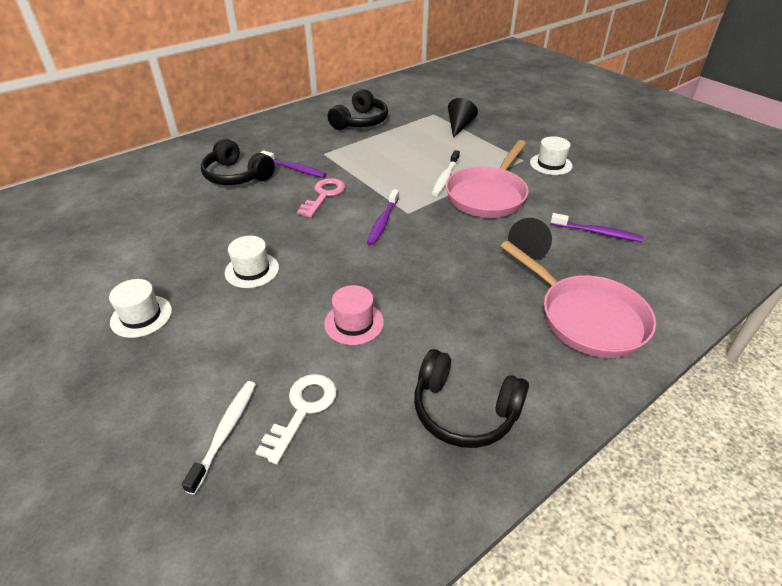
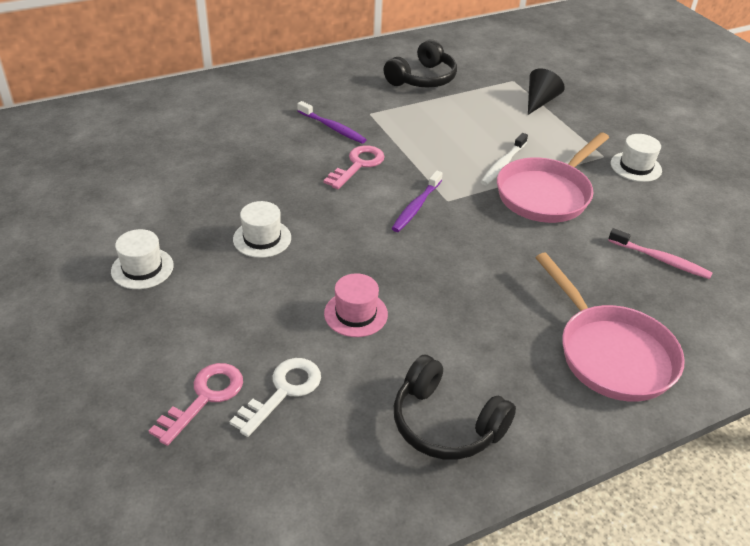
camera: 10 degrees right, 0 degrees up
white toothbrush [182,381,256,495] -> pink key [149,363,243,446]
black headphones [201,138,275,185] -> none
black cone [508,218,552,260] -> none
purple toothbrush [551,213,643,242] -> pink toothbrush [608,228,712,279]

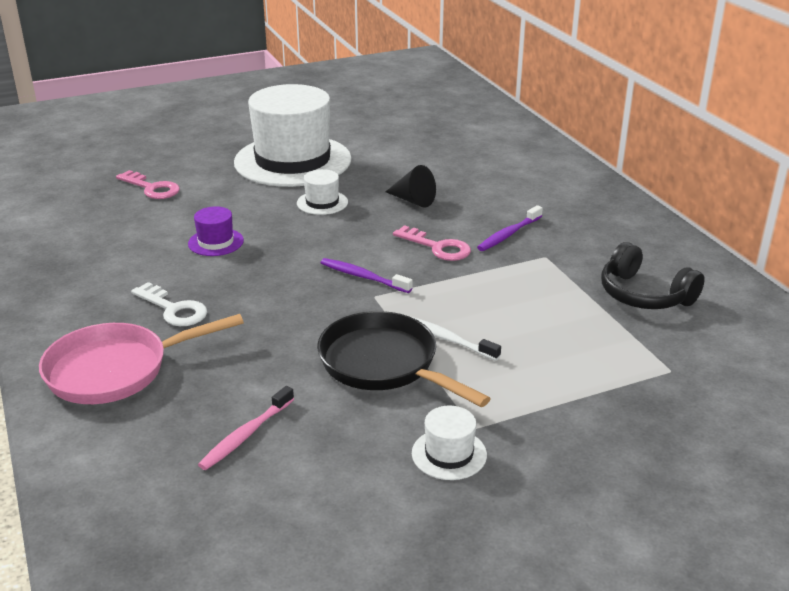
camera: 95 degrees right, 10 degrees down
white hat [111,229,174,289] -> white hat [234,84,352,187], size x2.47
white key [230,358,321,437] -> white key moved to [131,282,207,326]
pink hat [324,273,388,337] -> purple hat [188,206,244,256]
black headphones [394,355,516,460] -> none
pink pan [497,132,609,223] -> black pan [317,311,491,407]
black cone [528,68,565,115] -> black cone moved to [385,165,436,208]

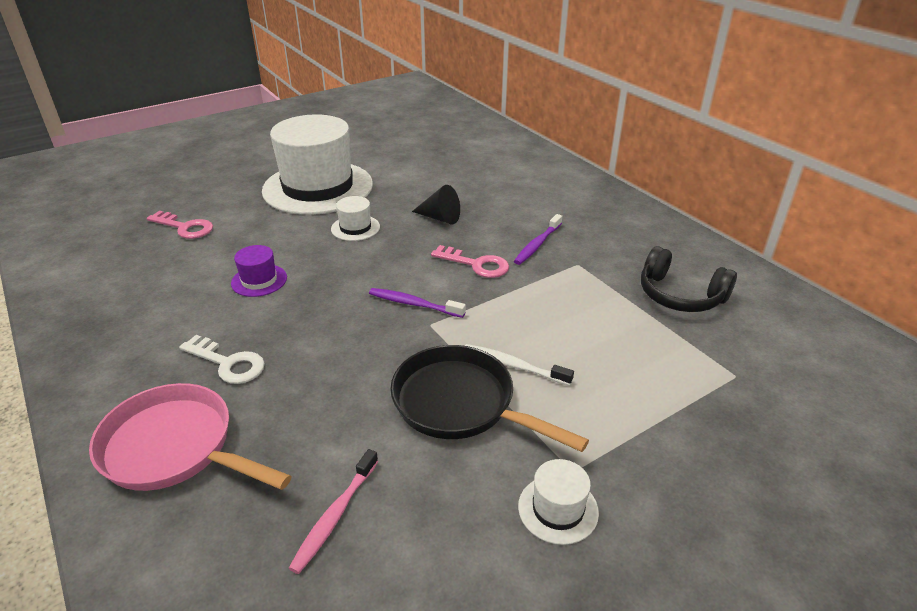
camera: 10 degrees left, 5 degrees up
pink pan [39,314,244,404] -> pink pan turned 60 degrees clockwise [89,383,292,491]

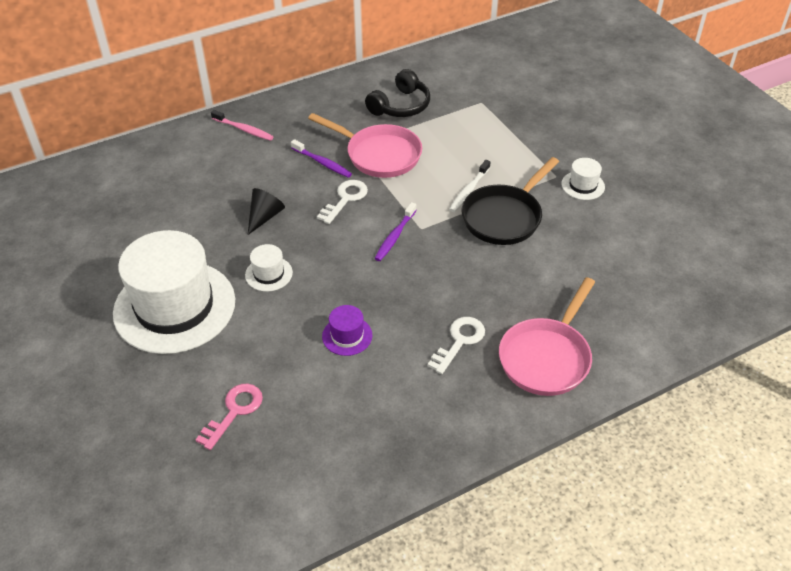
camera: 85 degrees left, 10 degrees up
pink toothbrush [289,449,378,574] -> pink toothbrush moved to [211,110,273,141]
pink key [431,245,509,278] -> white key [317,180,368,224]
none -> pink pan [308,113,422,178]

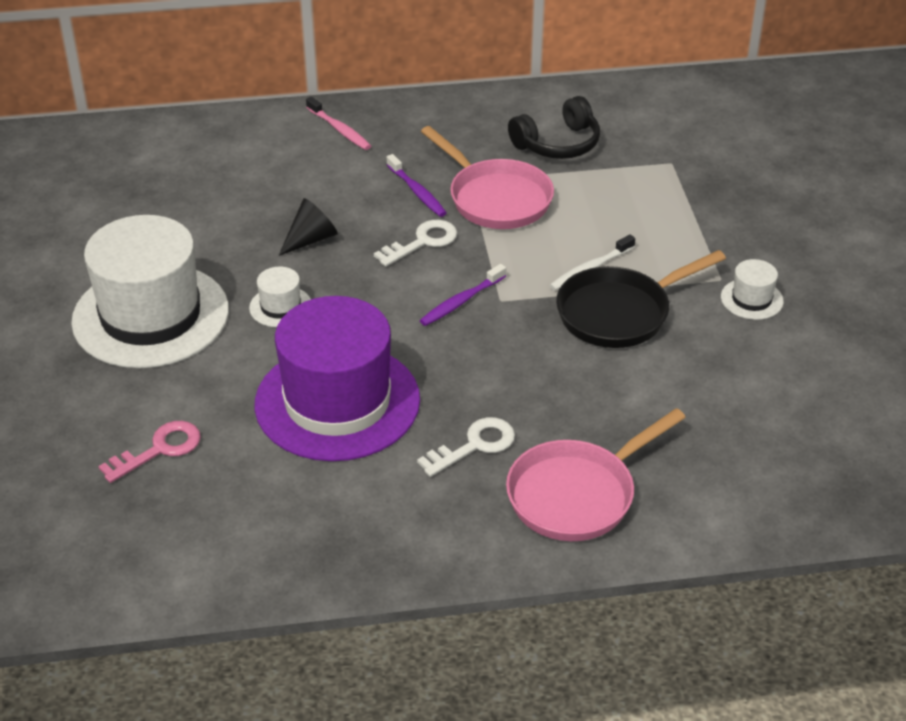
camera: 20 degrees right, 5 degrees down
purple hat [322,305,372,356] -> purple hat [255,296,420,461], size x2.47

